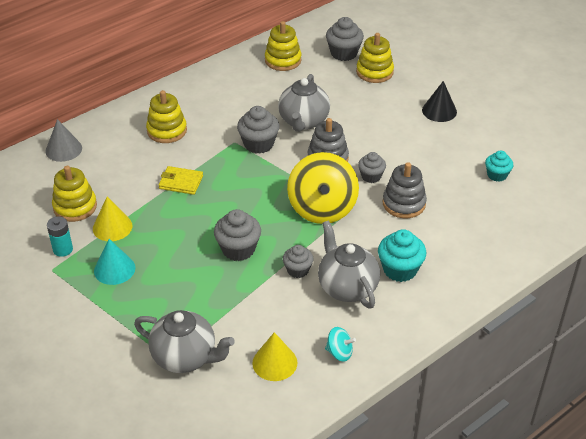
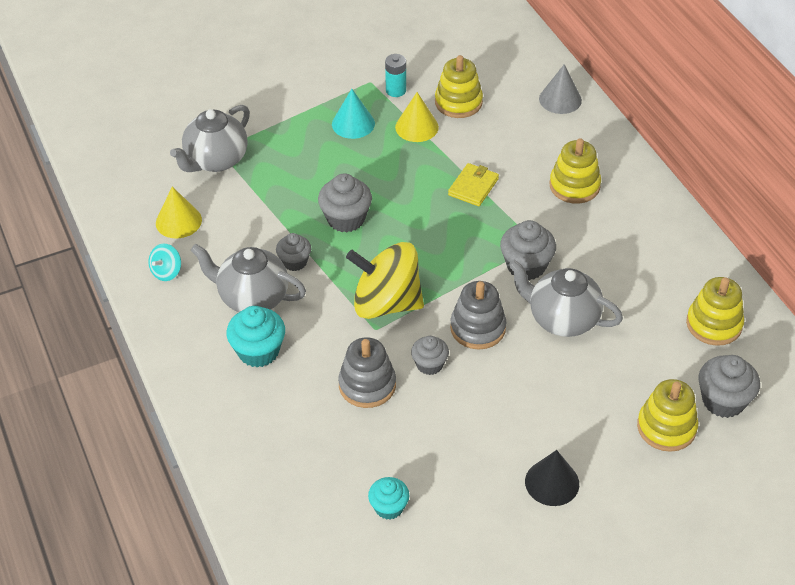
camera: 105 degrees right, 5 degrees up
grey teapot [318,220,380,308] -> grey teapot turned 150 degrees counterclockwise [191,244,306,312]

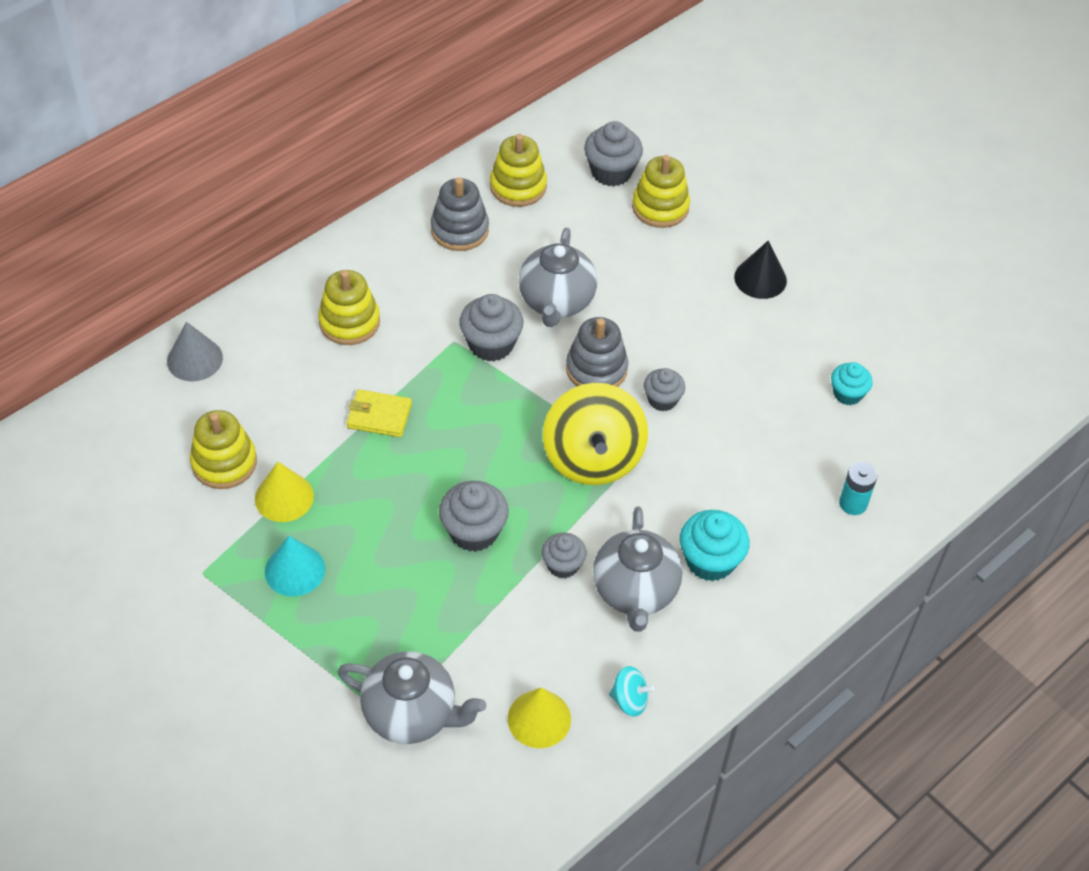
camera: 110 degrees left, 5 degrees up
grey stacking toy [338,337,396,408] -> grey stacking toy moved to [431,177,489,251]
turquoise battery [385,54,406,97] -> turquoise battery moved to [839,462,877,515]

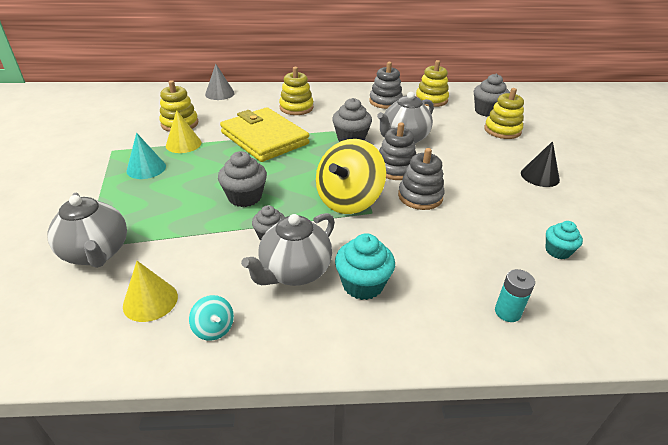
camera: 40 degrees right, 15 degrees down
yellow wallet [347,389,412,437] -> yellow wallet [220,107,309,162], size x2.19
grey cupcake [644,368,685,411] -> grey stacking toy [398,148,445,210]

